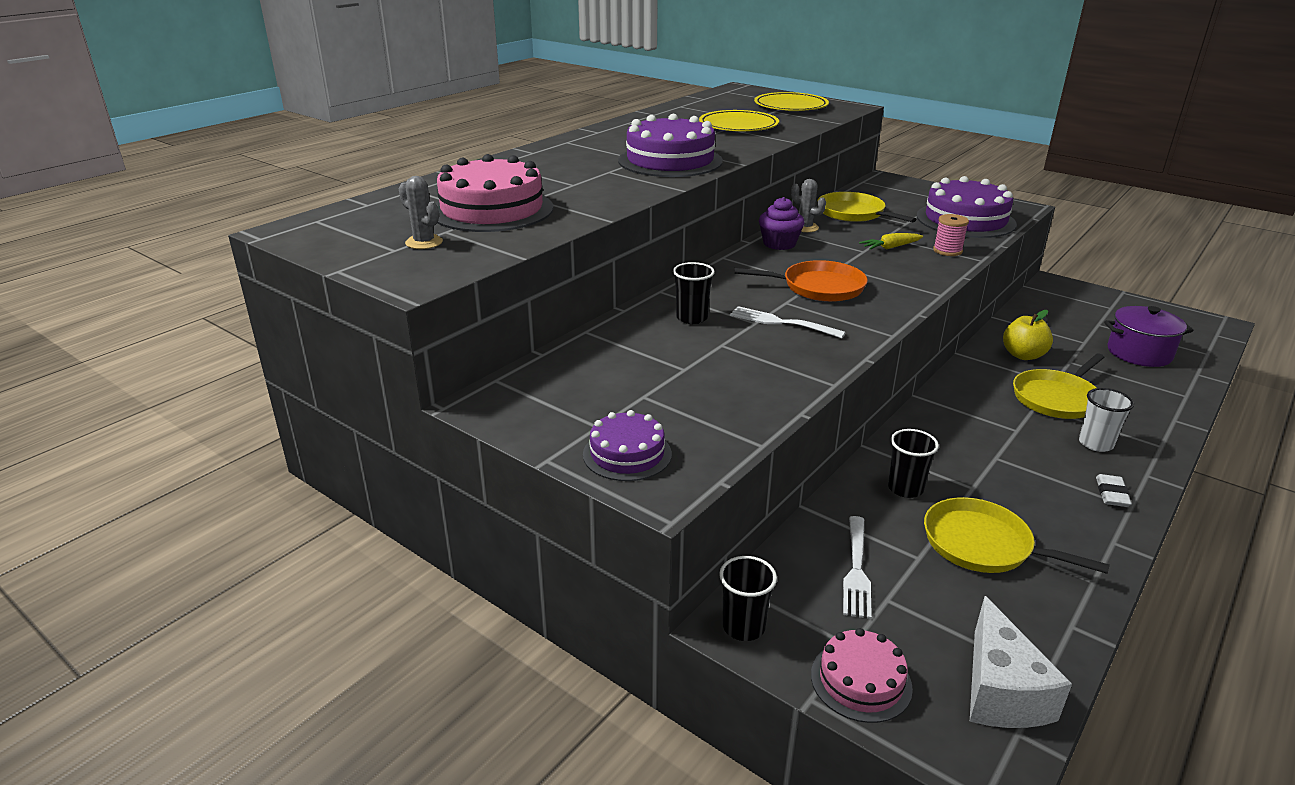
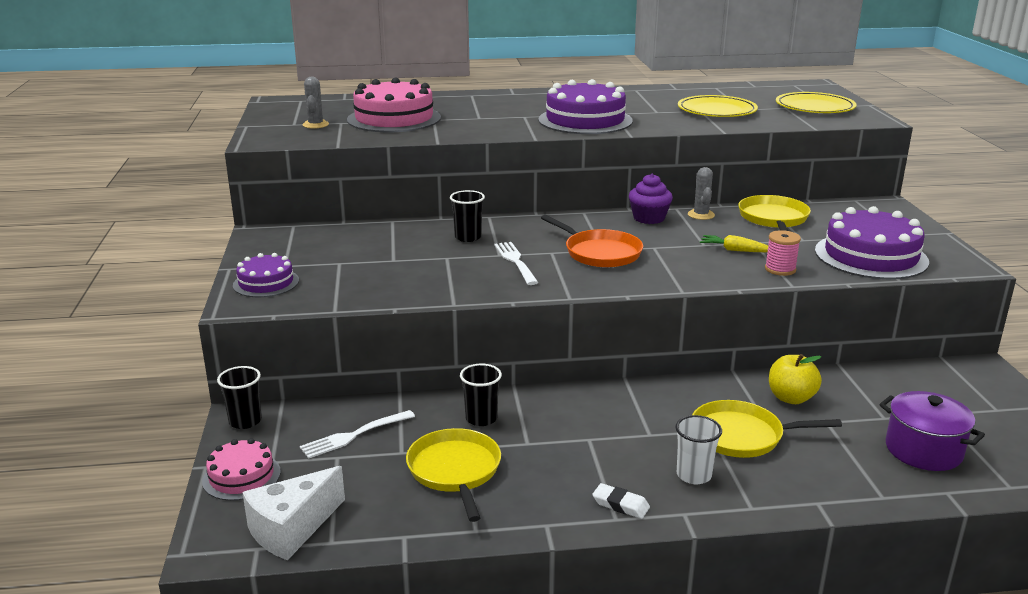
camera: 45 degrees right, 5 degrees down
white eraser [1096,474,1132,507] -> white eraser turned 60 degrees clockwise [592,483,650,519]

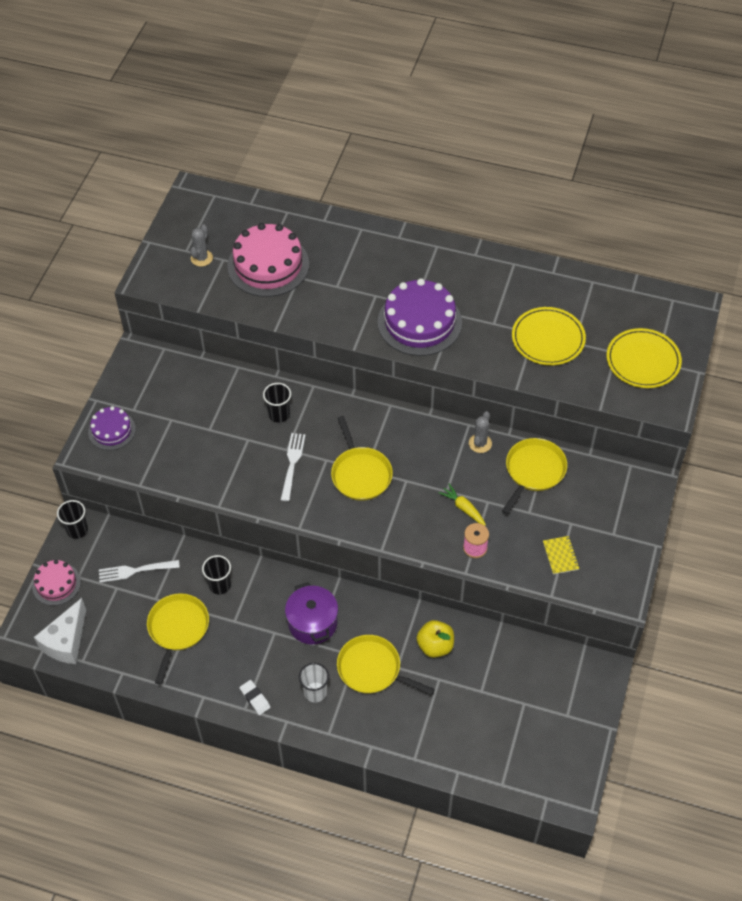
camera: 25 degrees right, 30 degrees up
white cheese [242,466,345,560] -> white cheese turned 45 degrees counterclockwise [34,598,86,664]
orange pan [541,215,643,267] -> yellow pan [331,416,393,501]
purple cupcake [629,174,673,224] -> none
purple cake [815,206,929,279] -> yellow notebook [543,536,579,575]
purple pot [879,391,985,471] -> purple pot moved to [285,582,338,644]

